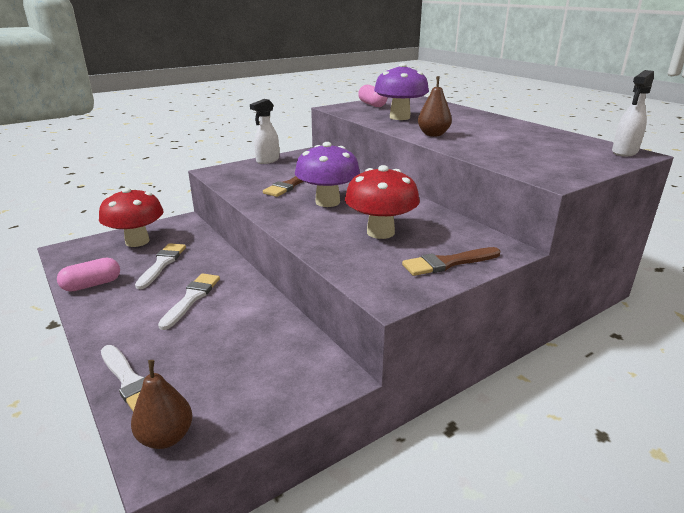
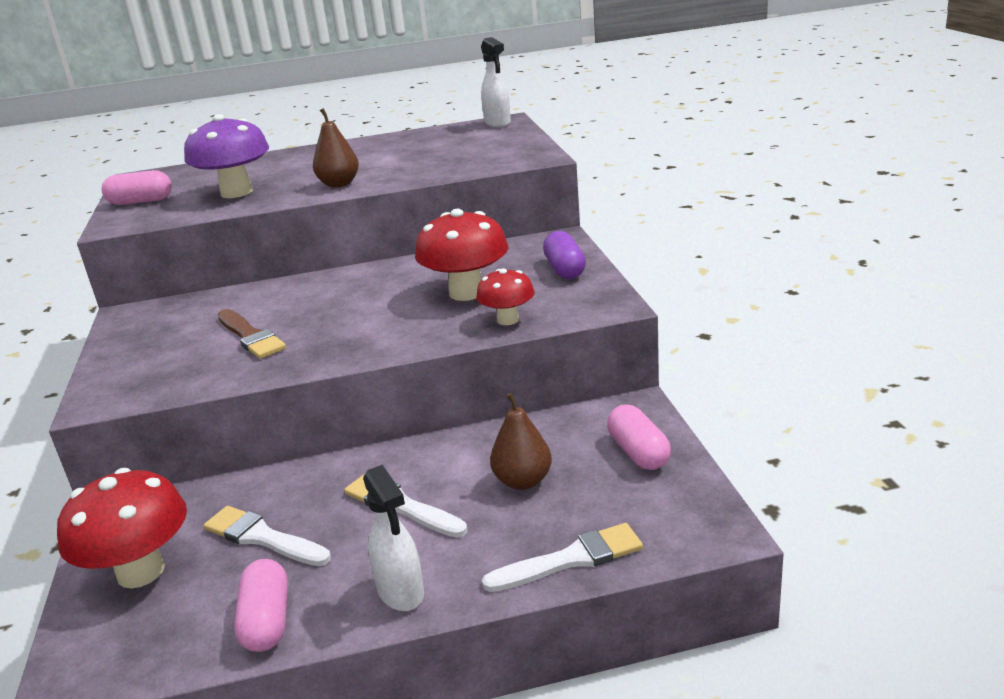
camera: 65 degrees left, 0 degrees up
brown pear [131,360,192,449] -> brown pear moved to [490,393,552,490]
white spray bottle [250,99,279,164] -> white spray bottle moved to [363,465,424,611]
purple mushroom [295,142,360,207] -> none
brown brush [402,247,500,276] -> purple capsule [543,231,586,279]
none -> red mushroom [476,269,535,325]
none -> pink capsule [607,405,671,470]

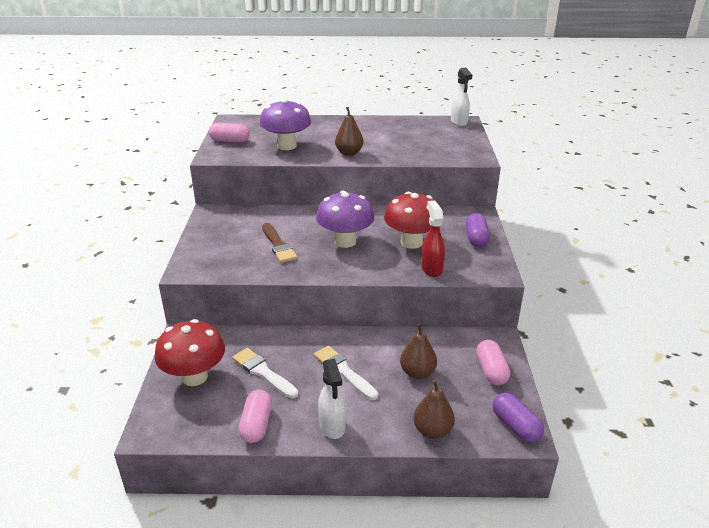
camera: 10 degrees right, 5 degrees up
red mushroom [476,269,535,325] -> red spray bottle [421,201,445,277]
white brush [482,523,643,592] -> brown pear [413,380,455,439]
none -> purple mushroom [316,191,374,248]
none -> purple capsule [493,393,544,443]

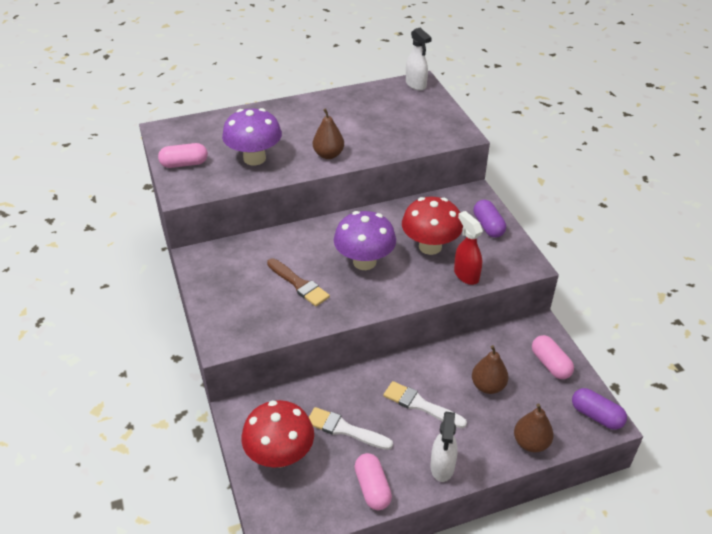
camera: 20 degrees left, 10 degrees up
white spray bottle [318,359,346,439] -> white spray bottle turned 45 degrees clockwise [431,412,458,482]

